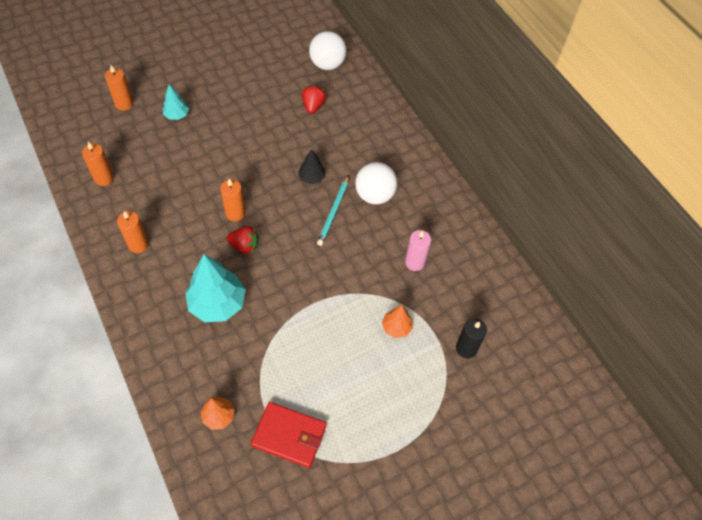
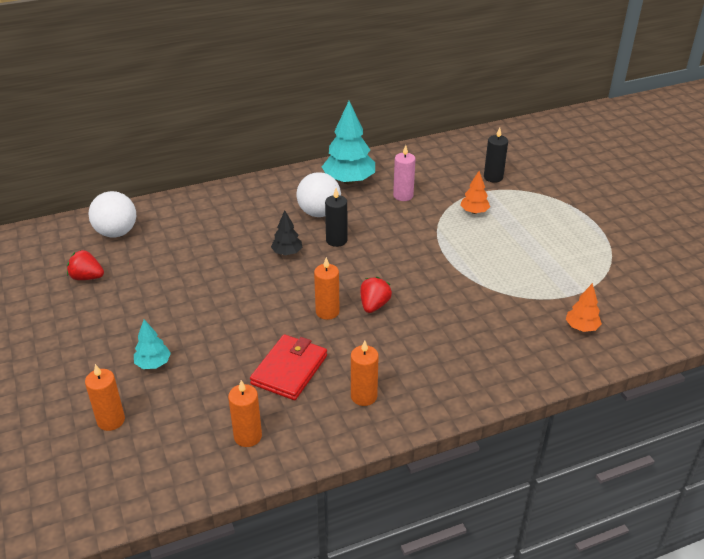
camera: 80 degrees left, 20 degrees down
turquoise tree [185,254,246,322] -> turquoise tree moved to [322,101,375,184]
red wallet [251,402,326,468] -> red wallet moved to [250,334,327,400]
red strawberry [302,85,326,114] -> red strawberry moved to [67,250,104,280]
turquoise pencil [317,175,349,246] -> black candle [325,188,347,247]

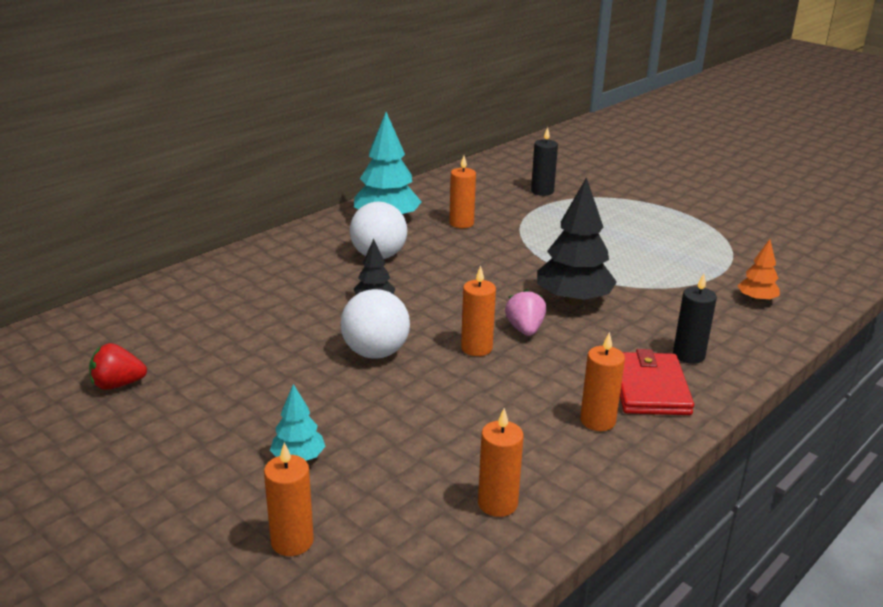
camera: 25 degrees left, 10 degrees down
white ball [88,191,136,238] -> white ball moved to [340,289,410,359]
red wallet [250,334,327,400] -> red wallet moved to [620,349,694,415]
black candle [325,188,347,247] -> black candle moved to [673,274,717,364]
red strawberry [360,277,392,313] -> pink strawberry [505,289,546,336]
pink candle [393,145,415,201] -> orange candle [449,156,476,228]
orange tree [460,171,490,214] -> none
none -> black tree [537,177,617,305]

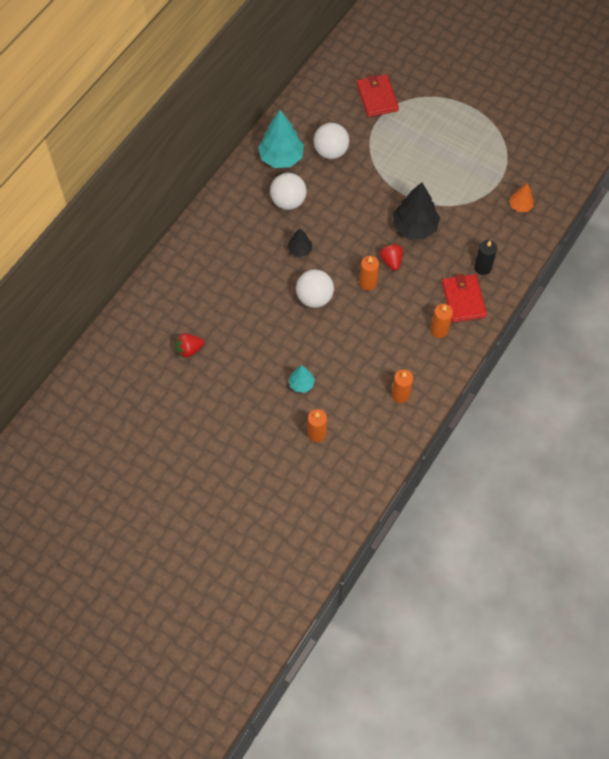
camera: 10 degrees left, 35 degrees up
orange candle [449,156,476,228] -> white ball [313,123,349,159]
pink strawberry [505,289,546,336] -> red strawberry [380,243,403,271]
black candle [531,127,558,196] -> red wallet [357,74,399,117]

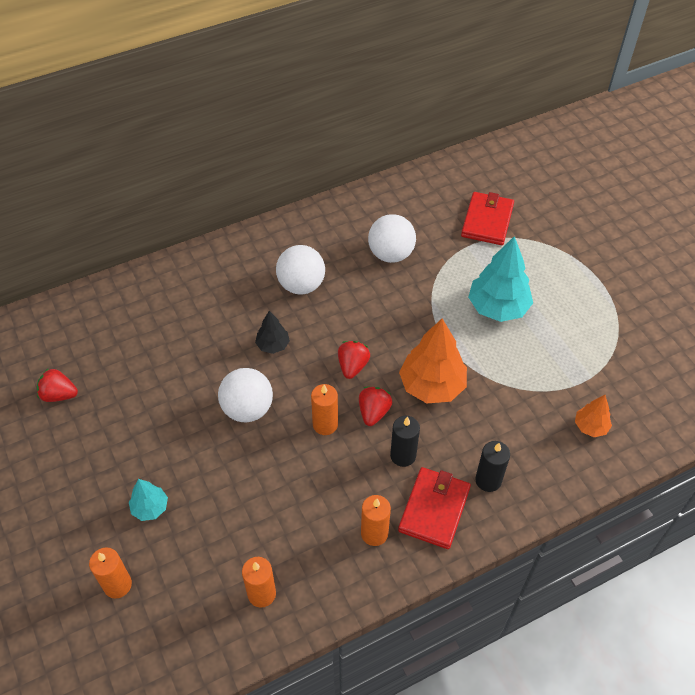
camera: 30 degrees right, 10 degrees down
turquoise tree [258,110,304,168] -> turquoise tree moved to [468,236,533,322]
black tree [393,182,440,239] -> orange tree [399,318,467,403]
none -> red strawberry [338,341,370,379]
none -> black candle [390,416,420,467]

